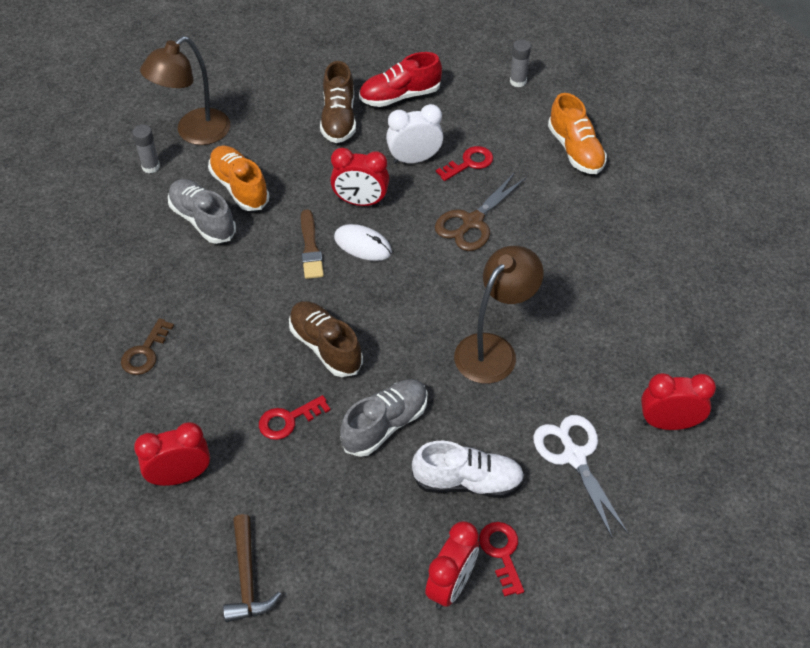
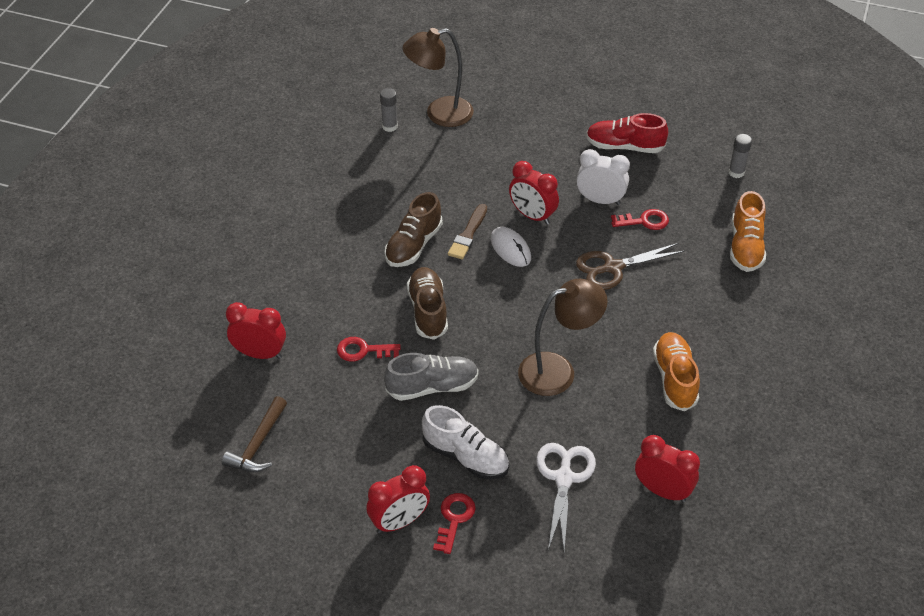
camera: 30 degrees right, 5 degrees down
brown key [121,318,174,375] -> none
grey shoe [168,179,236,244] -> none
orange shoe [208,145,269,211] -> orange shoe moved to [653,332,700,411]
brown shoe [320,61,356,143] -> brown shoe moved to [384,192,443,267]

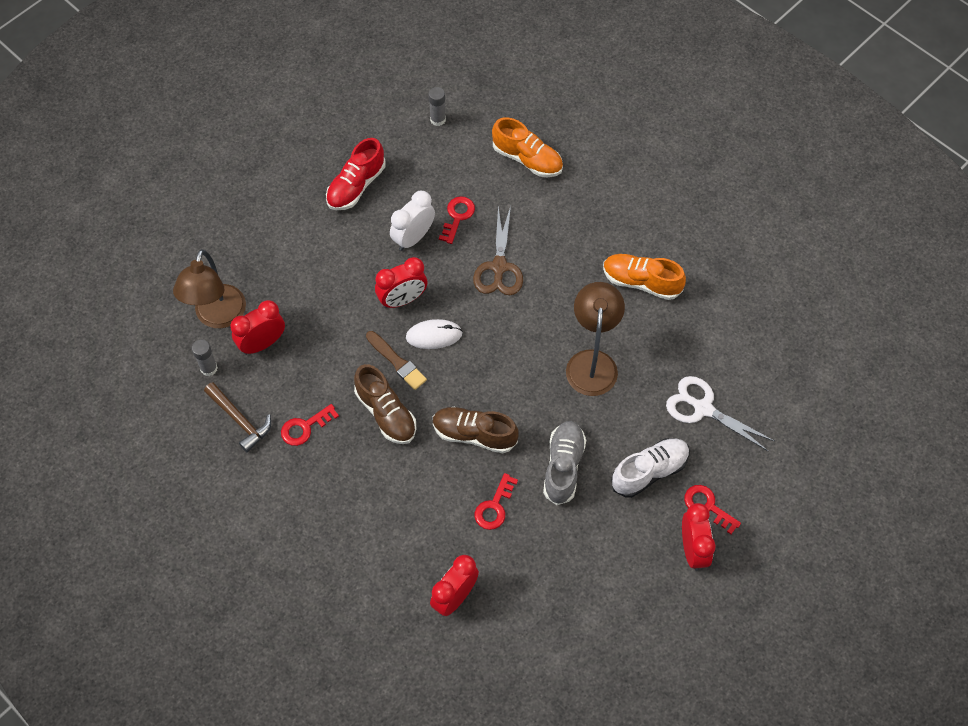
camera: 65 degrees left, 15 degrees up
brown hammer [222,396,287,472] -> brown hammer moved to [204,382,271,452]
red clock [635,435,700,502] -> red clock moved to [231,300,285,355]
none -> red key [281,404,339,446]

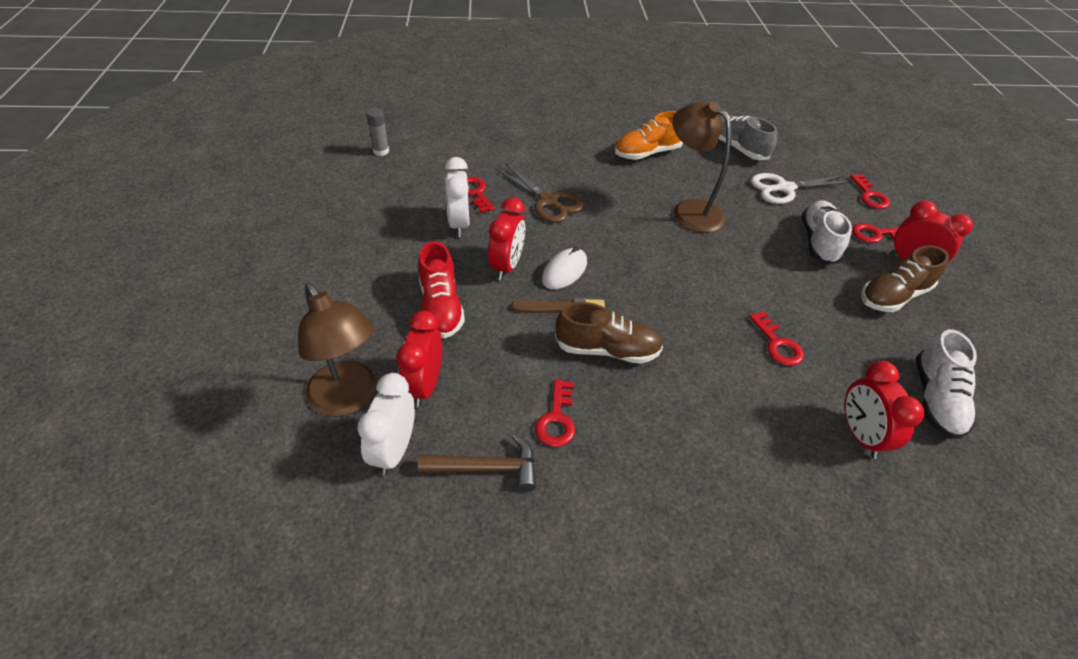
camera: 50 degrees left, 15 degrees down
grey glue stick [192,339,218,376] -> white clock [357,373,415,476]
red shoe [326,138,386,210] -> red shoe moved to [418,241,465,338]
brown shoe [433,407,519,453] -> brown shoe moved to [861,245,949,312]
orange shoe [492,117,563,177] -> none
grey shoe [543,421,586,505] -> grey shoe moved to [719,115,777,160]
none -> red key [850,174,890,209]
none -> white shoe [916,329,977,439]

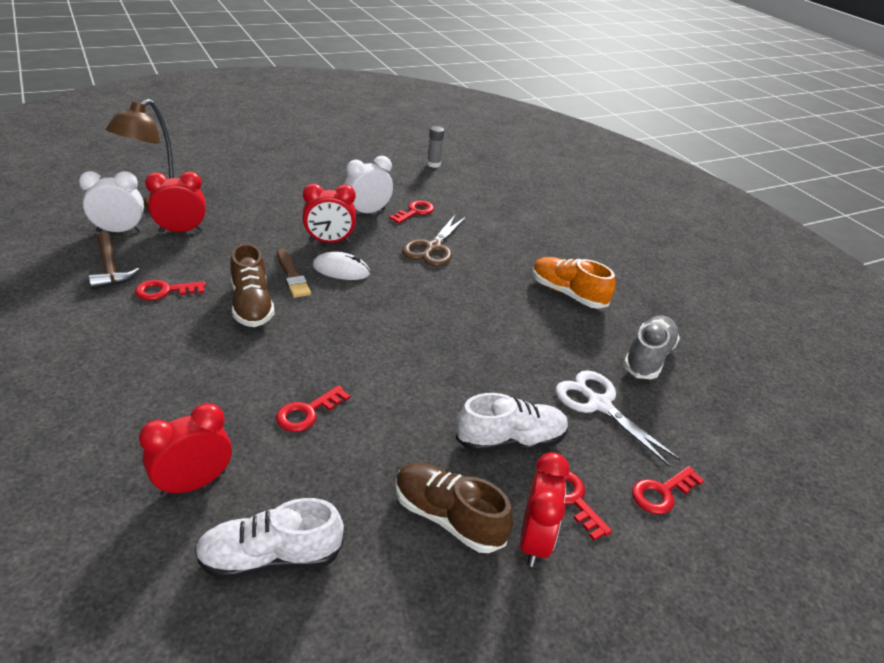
camera: 65 degrees right, 10 degrees down
red shoe [418,241,465,338] -> none
brown lamp [672,101,731,232] -> none

